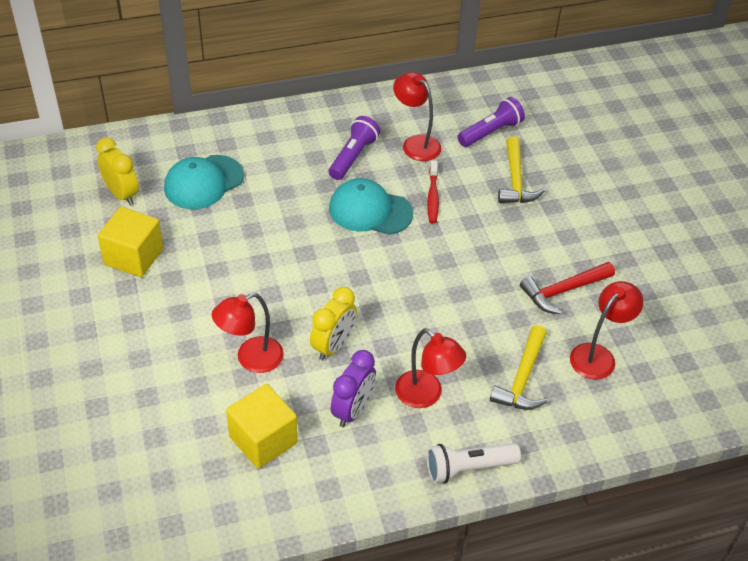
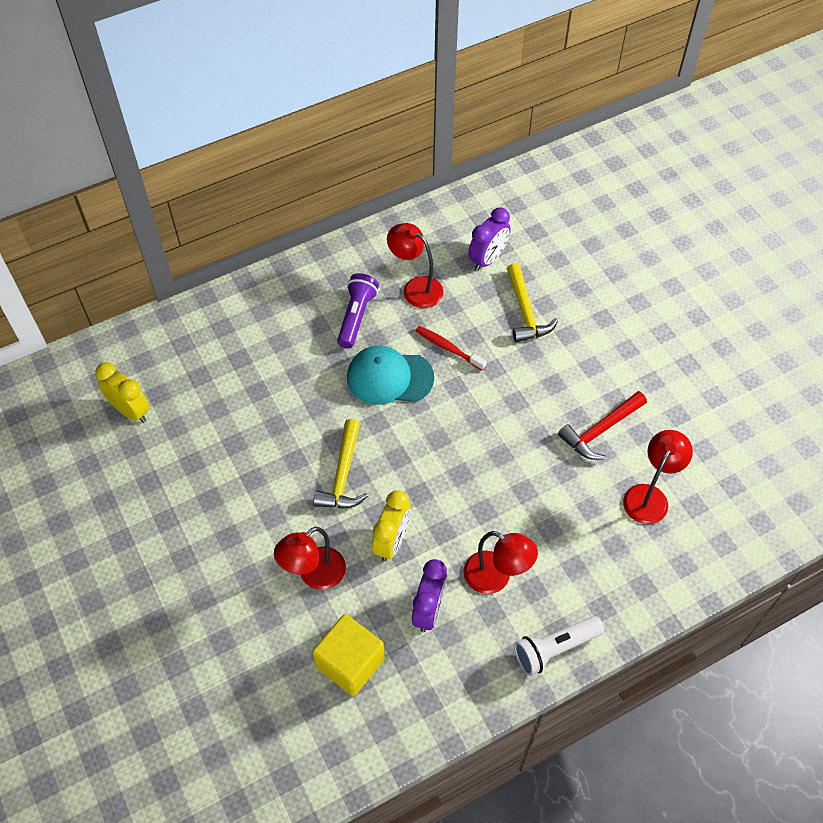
camera: 10 degrees left, 10 degrees up
yellow cube [98,207,163,277] -> none
turquoise cap [164,155,244,209] -> none
red toothbrush [427,160,439,223] -> red toothbrush turned 135 degrees clockwise [415,326,487,371]
purple flashlight [458,97,525,147] -> purple clock [468,207,511,271]
yellow hammer [490,325,547,410] -> yellow hammer moved to [313,419,368,508]

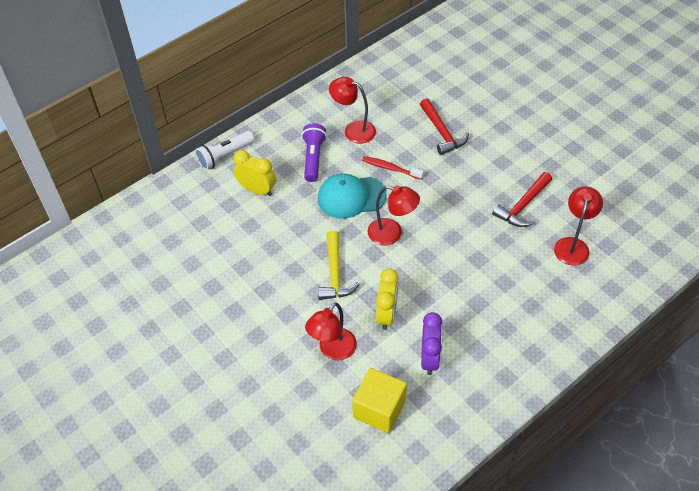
camera: 10 degrees left, 5 degrees down
yellow clock [95,362,150,423] -> yellow clock moved to [234,150,276,196]
red lamp [463,531,538,594] -> red lamp moved to [368,185,420,246]
purple clock [468,207,511,271] -> none
yellow hammer [507,263,558,342] -> red hammer [420,98,469,155]
white flashlight [514,616,604,676] -> white flashlight moved to [195,131,255,170]

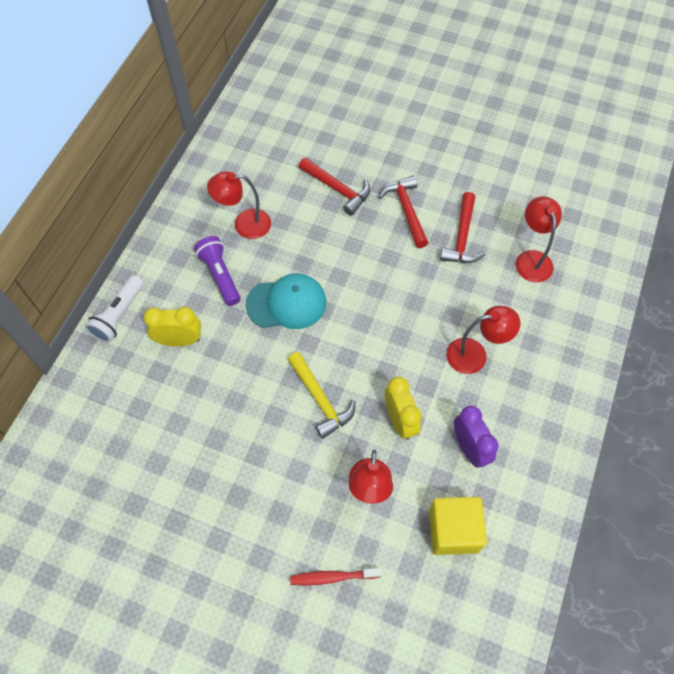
camera: 30 degrees left, 10 degrees up
turquoise cap [318,173,387,219] -> turquoise cap turned 150 degrees counterclockwise [246,273,326,329]
red toothbrush [362,156,424,180] -> red toothbrush moved to [290,568,382,585]
red lamp [368,185,420,246] -> red lamp moved to [446,306,521,374]
none -> red hammer [378,175,428,248]

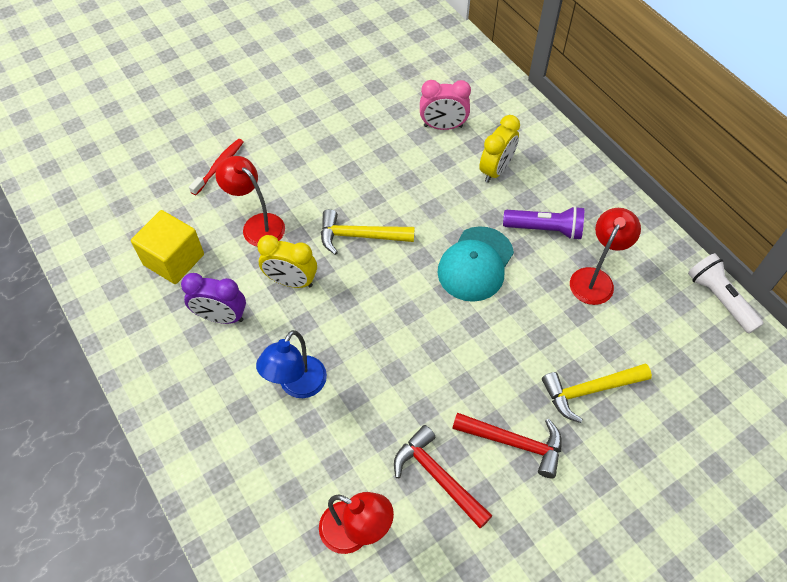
camera: 125 degrees right, 5 degrees down
white flashlight [85,275,144,343] -> white flashlight moved to [688,253,764,334]
red hammer [299,157,370,216] -> yellow hammer [542,363,652,423]
red lamp [446,306,521,374] -> blue lamp [256,330,327,398]
none -> pink clock [420,80,471,130]

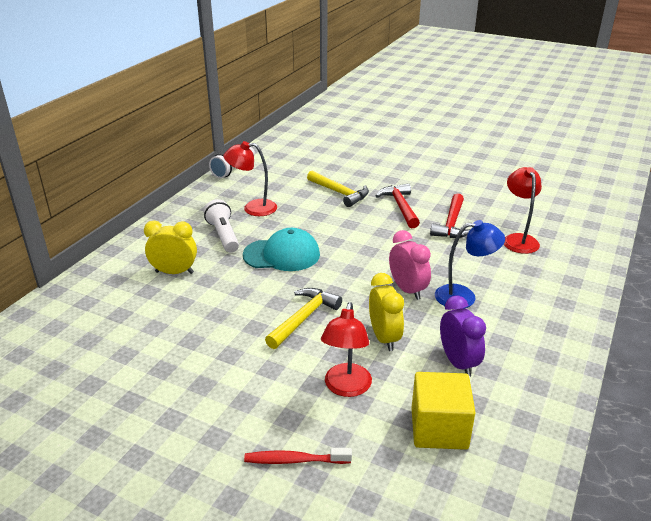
camera: 120 degrees left, 25 degrees down
yellow hammer [321,209,415,255] -> yellow hammer turned 120 degrees counterclockwise [265,288,342,349]
pink clock [420,80,471,130] -> pink clock moved to [389,230,431,300]
purple flashlight [503,206,584,240] -> white flashlight [204,199,239,253]

